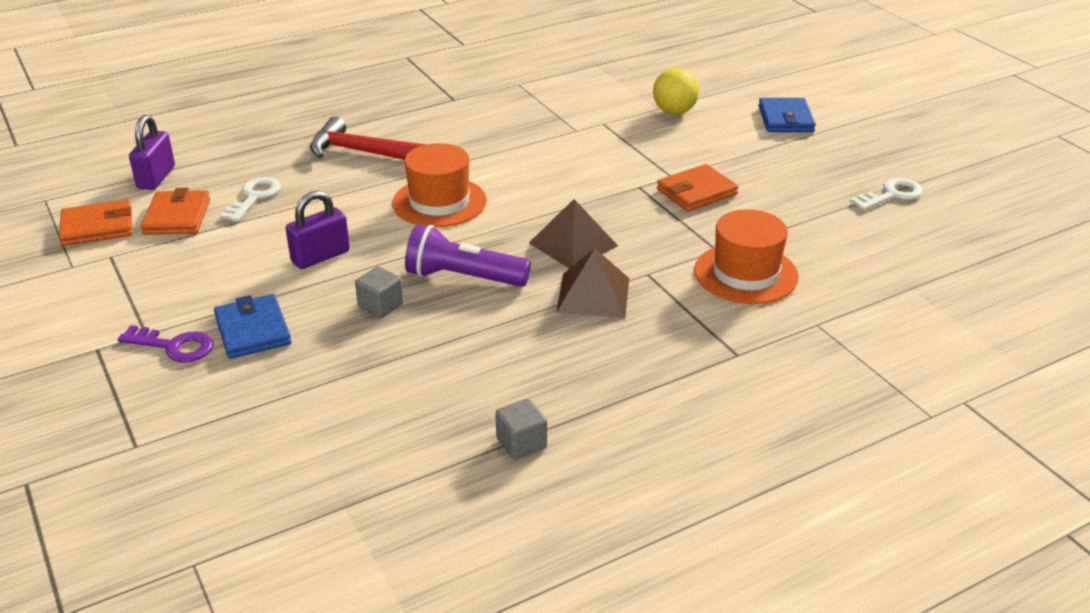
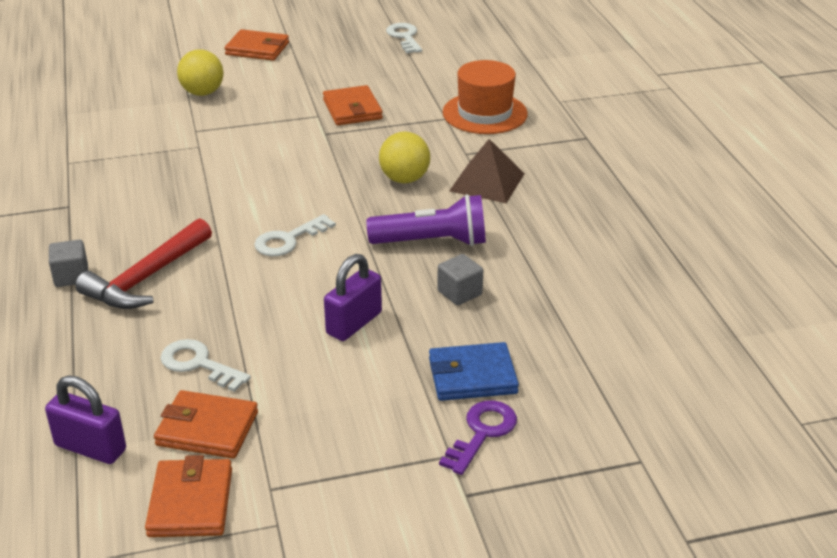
camera: 75 degrees left, 0 degrees up
purple padlock [285,190,350,269] -> purple padlock turned 60 degrees clockwise [324,254,382,341]
orange hat [392,143,487,227] -> white key [254,214,336,256]
purple flashlight [405,224,531,287] -> purple flashlight turned 120 degrees counterclockwise [366,194,486,246]
grey cube [495,398,547,460] -> grey cube moved to [49,240,88,287]
brown pyramid [529,199,618,269] -> yellow ball [379,131,430,183]
blue wallet [758,98,816,132] -> orange wallet [224,29,289,61]

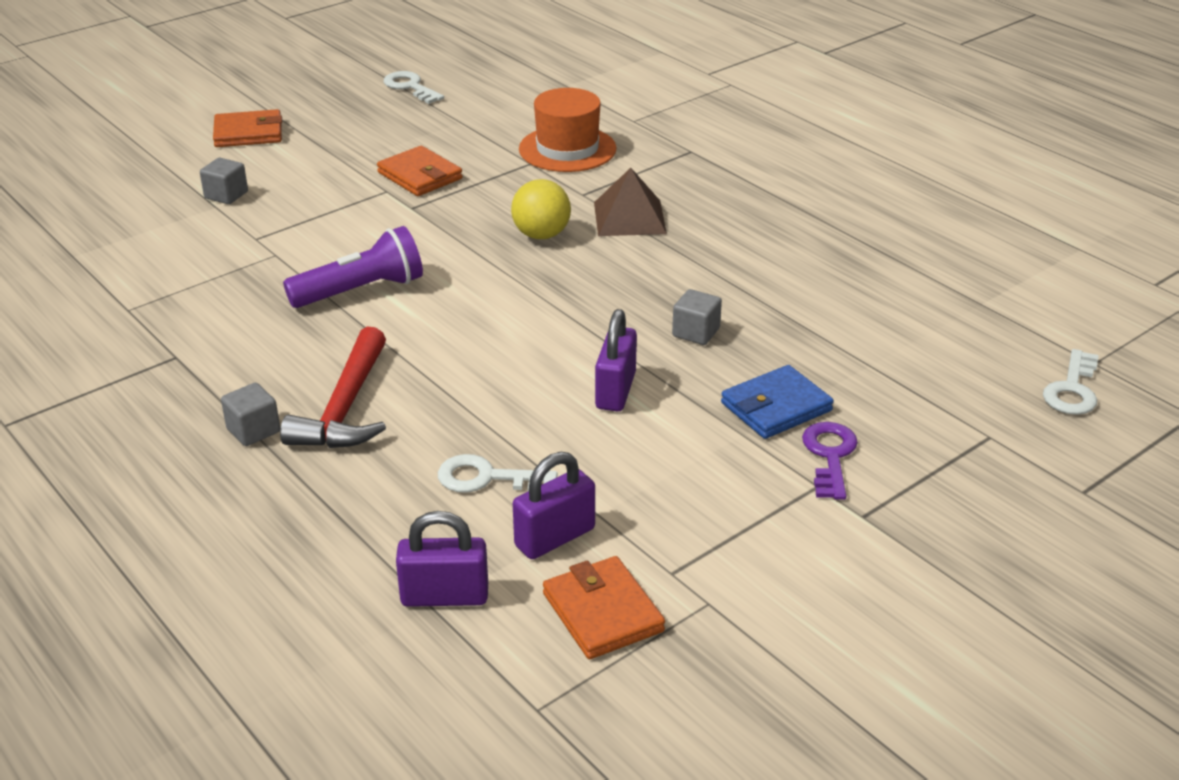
camera: 25 degrees left, 0 degrees up
orange wallet [154,390,258,459] -> purple padlock [513,452,595,559]
yellow ball [177,49,224,96] -> grey cube [200,158,248,204]
white key [254,214,336,256] -> white key moved to [1043,349,1099,415]
purple flashlight [366,194,486,246] -> purple flashlight moved to [283,226,423,308]

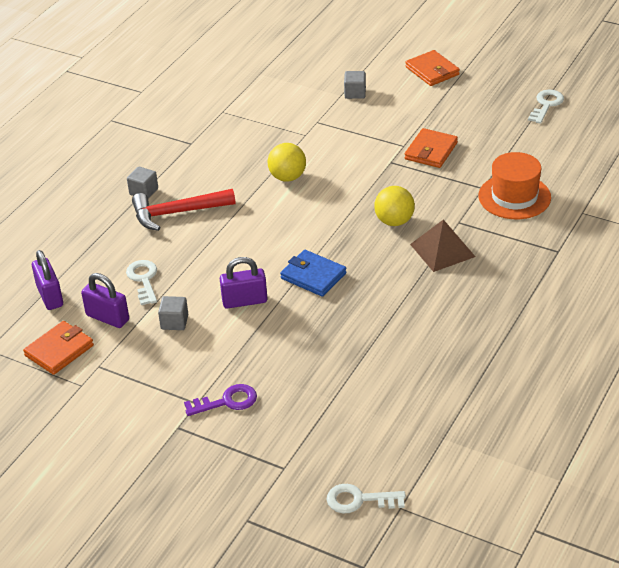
camera: 70 degrees right, 5 degrees up
purple flashlight [283,226,423,308] -> yellow ball [268,143,306,182]
grey cube [672,289,722,345] -> grey cube moved to [158,296,188,330]
blue wallet [721,365,834,439] -> blue wallet moved to [280,250,346,297]

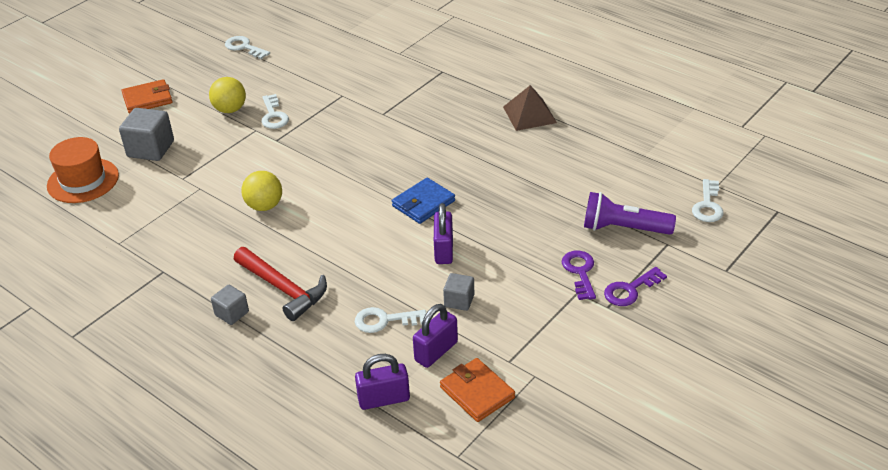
camera: 80 degrees left, 0 degrees up
red hammer [132,189,236,231] -> red hammer turned 45 degrees counterclockwise [234,247,327,321]
grey cube [344,71,366,99] -> grey cube [119,108,174,161], size x1.73
yellow ball [374,186,415,226] -> yellow ball moved to [209,77,246,113]
orange wallet [405,128,458,168] -> white key [261,94,289,129]
brown pyramid [410,219,475,272] -> brown pyramid moved to [503,85,557,131]
orange hat [478,152,551,219] -> orange hat moved to [47,137,119,203]
none -> purple flashlight [584,192,676,235]
none -> purple key [604,267,667,306]

